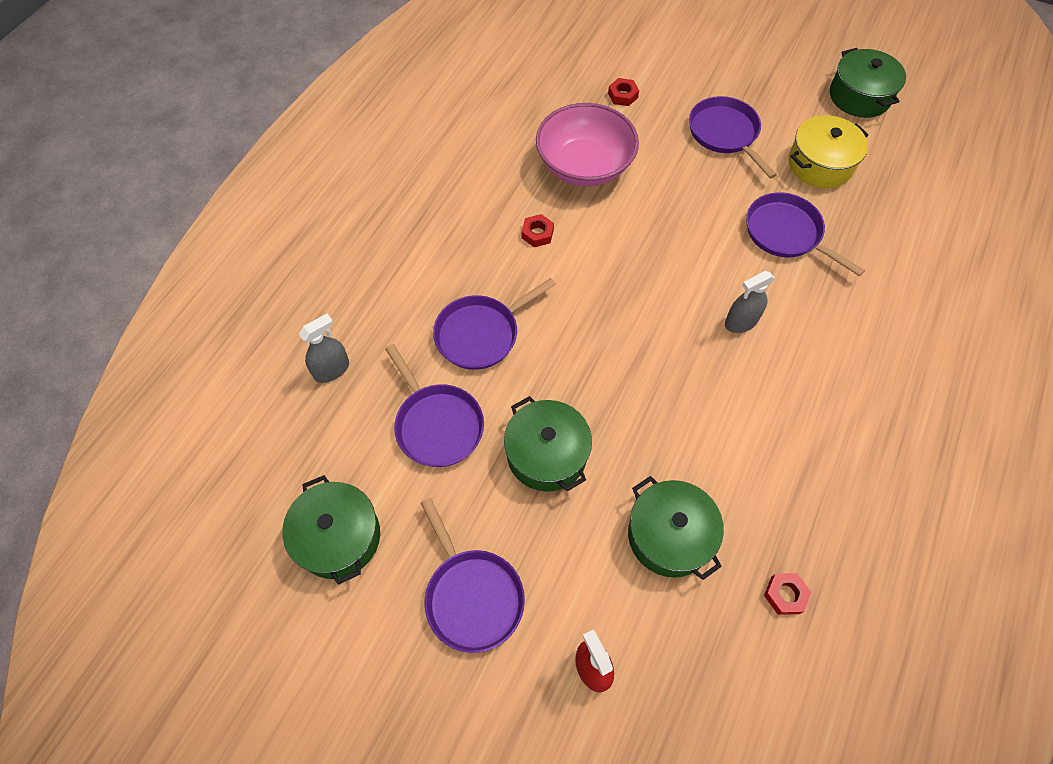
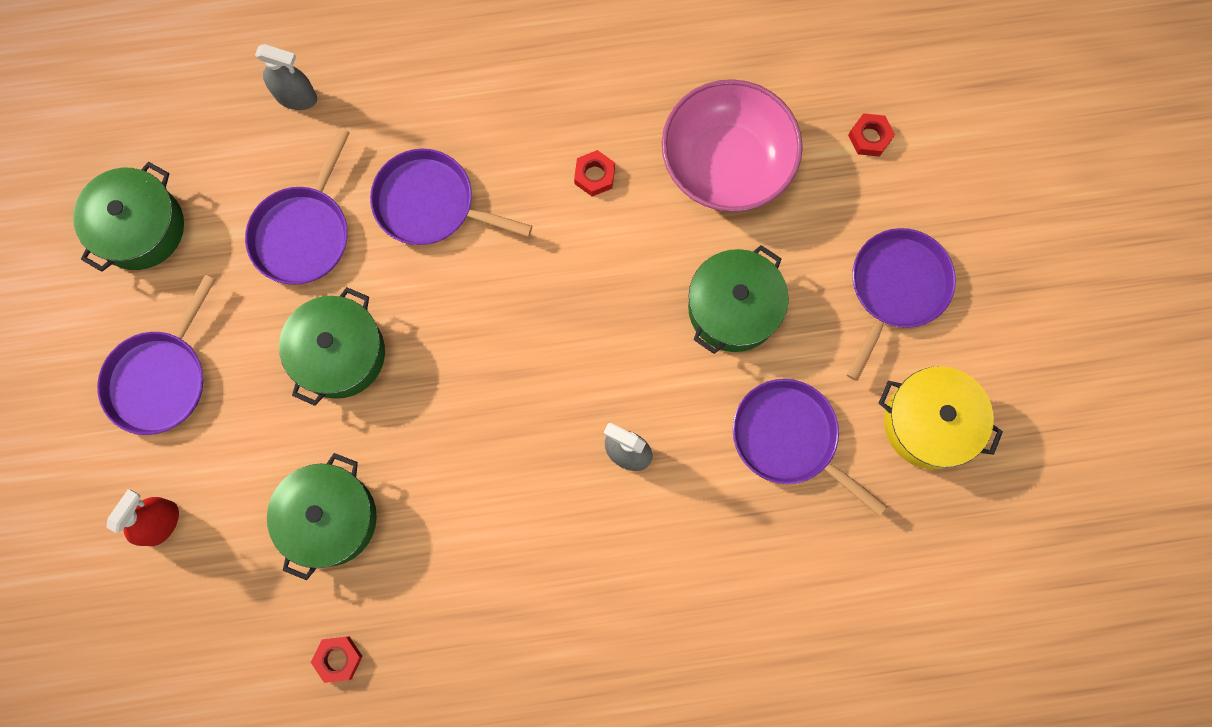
camera: 55 degrees right, 15 degrees up
purple pan [746,192,865,277] -> purple pan turned 60 degrees counterclockwise [733,379,887,516]
green pot [830,48,906,118] -> green pot moved to [688,245,789,354]

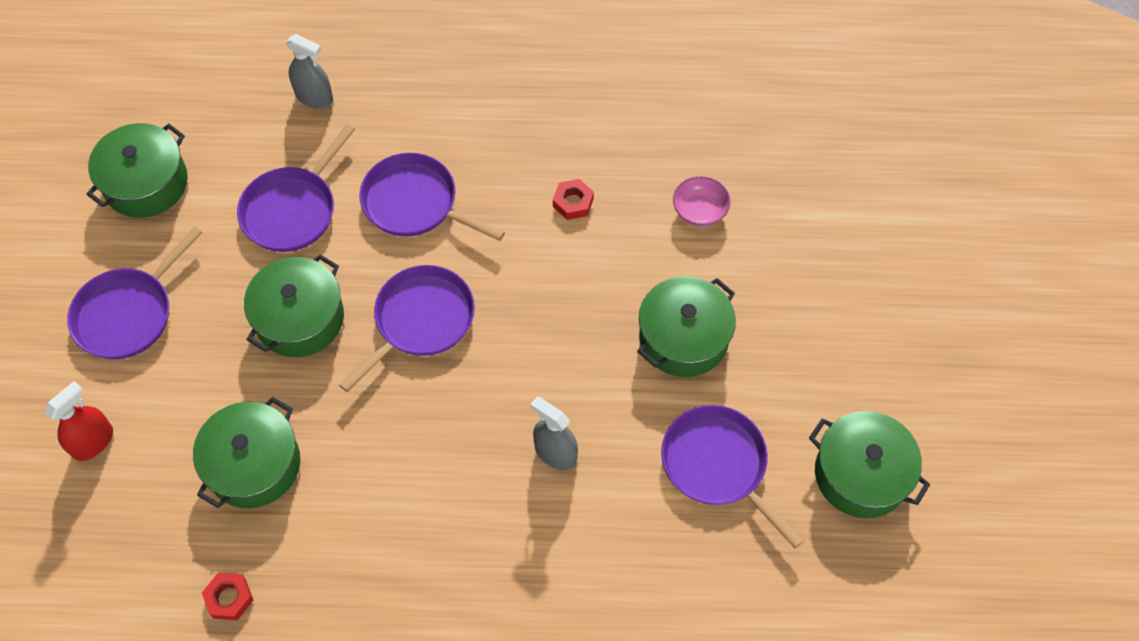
camera: 10 degrees right, 15 degrees down
pink bowl [662,79,803,212] -> pink bowl [673,176,731,227], size x0.44
purple pan [847,228,956,381] -> purple pan moved to [339,265,475,392]
red nut [848,113,895,157] -> none
yellow pot [879,366,1003,469] -> green pot [809,411,930,518]

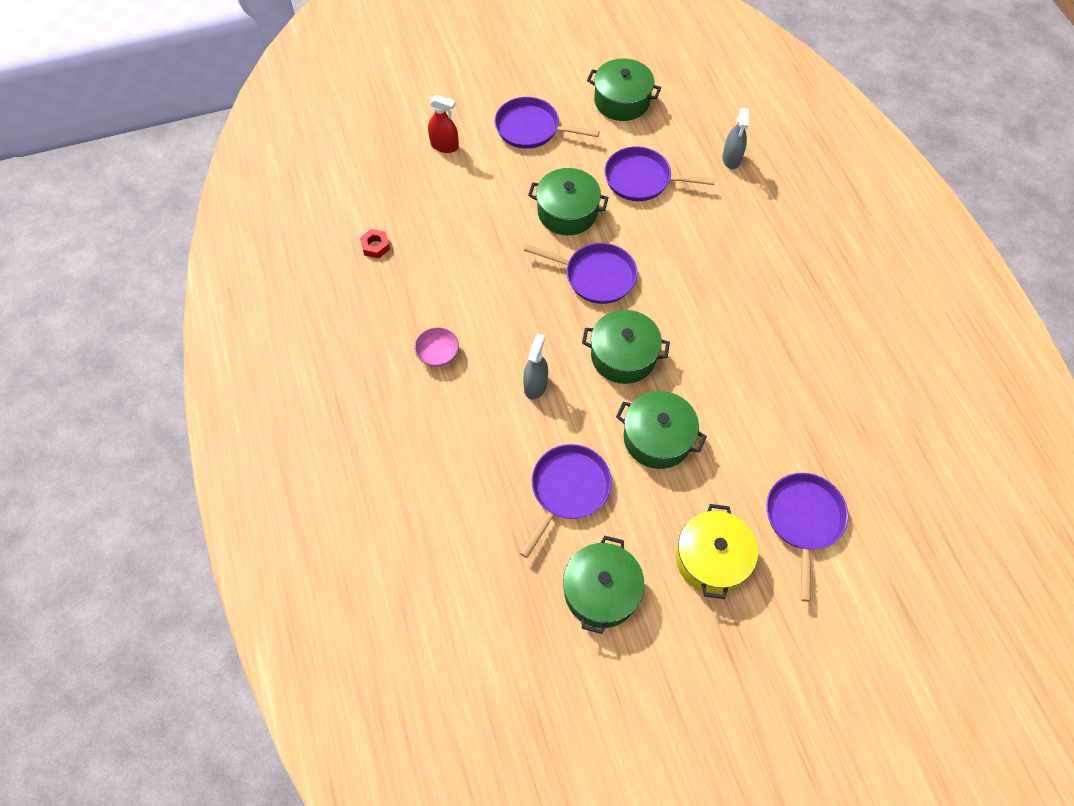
camera: 70 degrees right, 0 degrees up
green pot [193,397,300,508] -> green pot moved to [582,310,670,384]
purple pan [359,153,505,241] -> purple pan moved to [766,473,848,602]
red nut [553,179,594,220] -> none
pink bowl [673,176,731,227] -> pink bowl moved to [414,327,459,367]
none -> yellow pot [676,504,758,599]

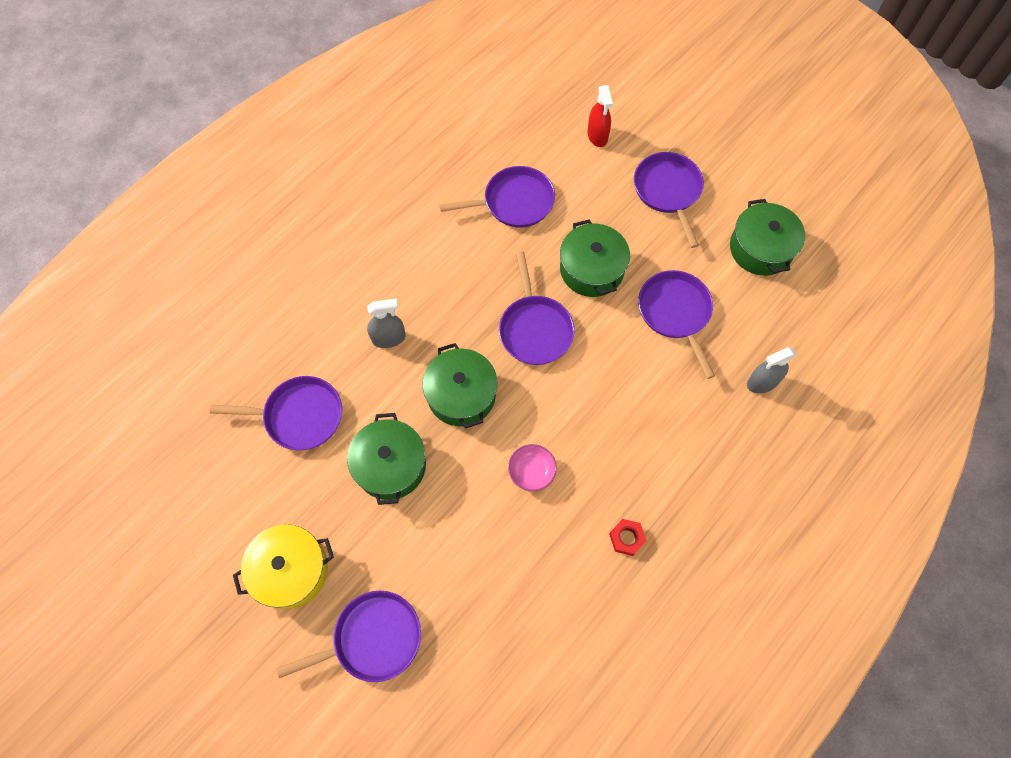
camera: 60 degrees right, 5 degrees up
red nut [360,229,390,258] -> red nut moved to [609,519,647,556]
pink bowl [414,327,459,367] -> pink bowl moved to [508,444,557,491]
green pot [563,535,644,634] -> none
none -> purple pan [439,166,555,228]

